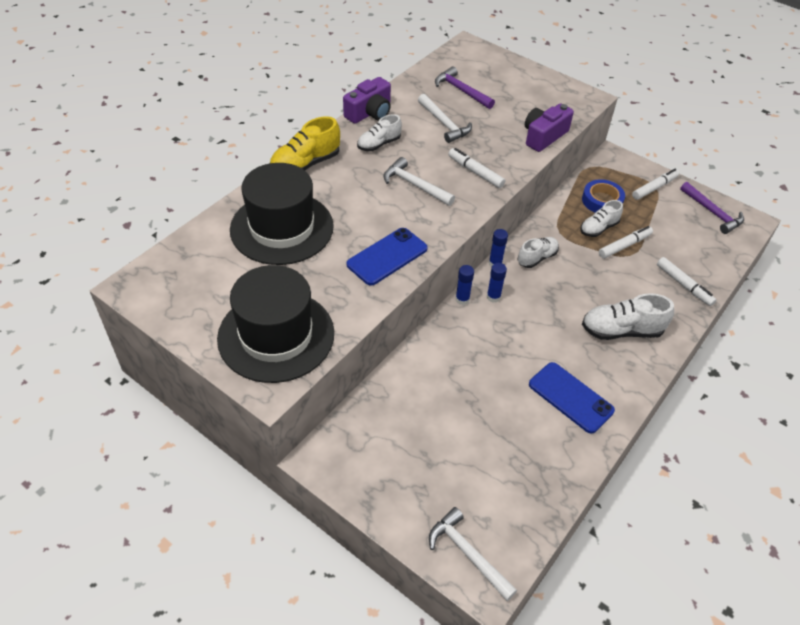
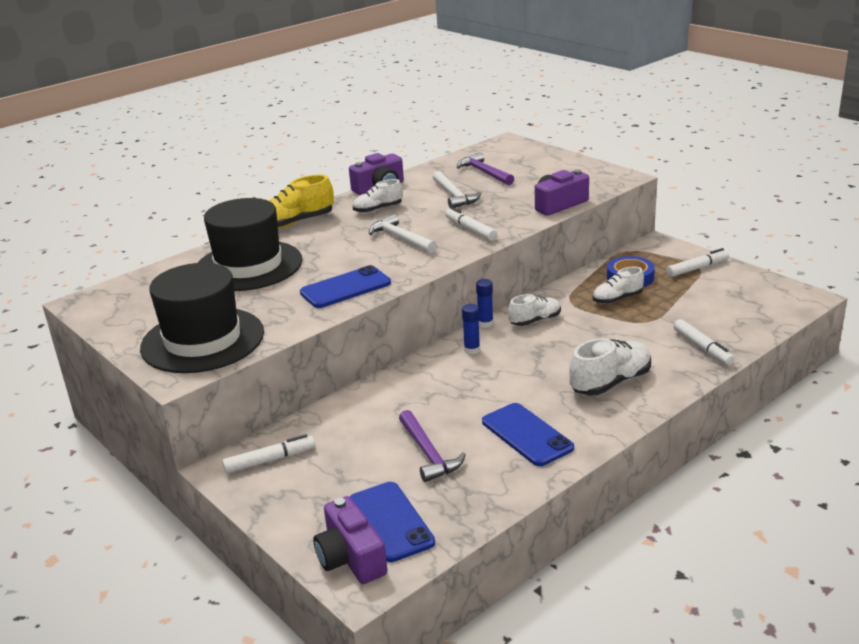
camera: 15 degrees right, 20 degrees down
white hammer [429,507,517,601] -> purple camera [313,496,388,584]
blue glue stick [455,265,474,305] -> none
white shoe [582,293,674,340] -> white shoe turned 135 degrees clockwise [569,338,651,395]
white marker [599,226,653,259] -> white marker moved to [222,434,315,473]
purple hammer [680,182,744,234] -> purple hammer moved to [399,410,466,482]
none -> blue phone [350,482,435,562]

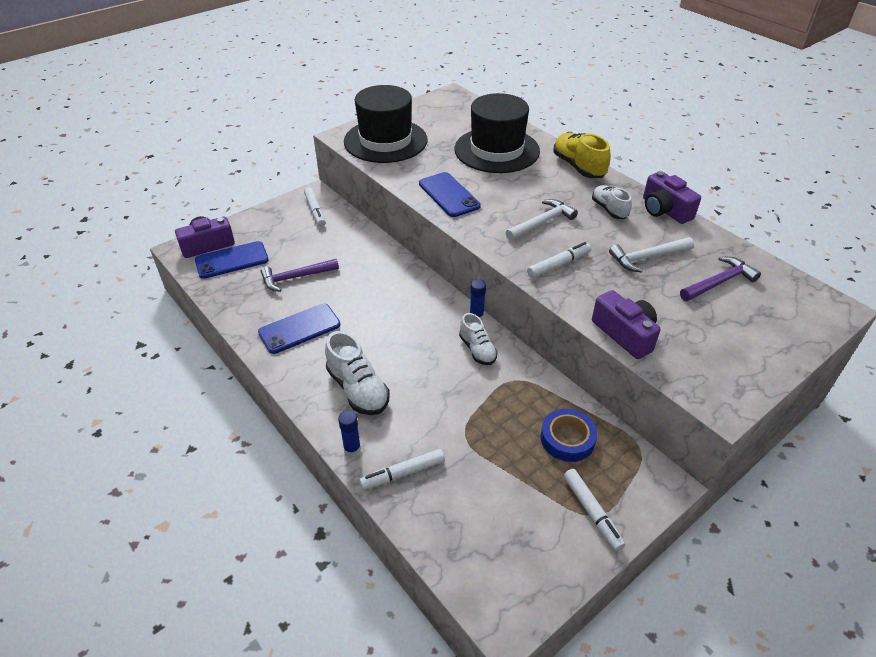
camera: 90 degrees right, 15 degrees up
blue glue stick [462,304,480,354] -> blue glue stick moved to [338,410,361,456]
white shoe [592,267,644,304] -> none

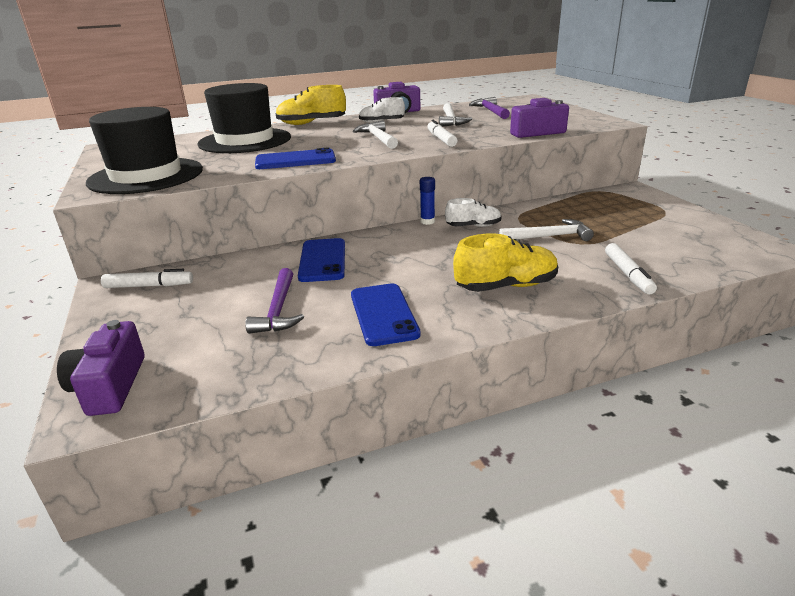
camera: 70 degrees left, 15 degrees down
blue phone [195,241,269,279] -> blue phone moved to [298,238,345,282]
white shoe [325,331,390,415] -> yellow shoe [453,233,558,292]
blue glue stick [338,410,361,456] -> none
blue tape [540,409,597,462] -> none
white marker [563,469,625,551] -> none
none -> white hammer [499,219,594,241]

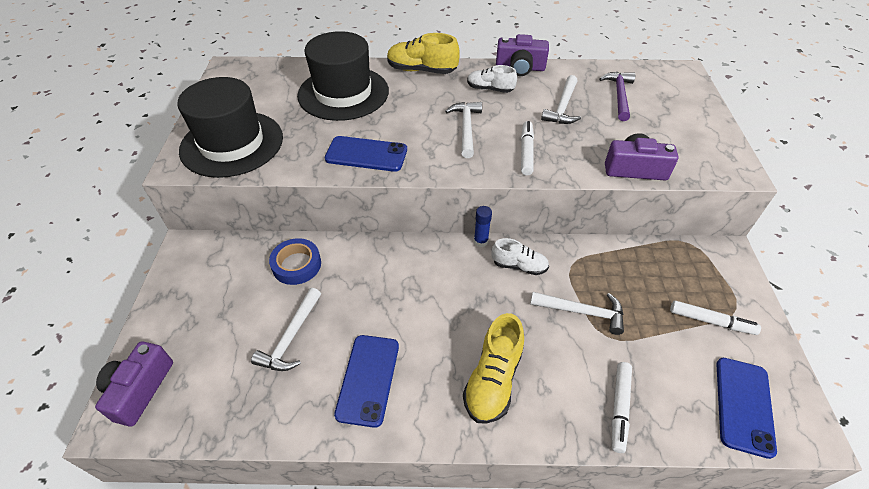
camera: 20 degrees right, 20 degrees up
white marker [101,269,193,288] -> white marker moved to [670,300,761,335]
purple hammer [245,268,304,334] -> white hammer [251,288,321,371]
blue phone [298,238,345,282] -> blue phone moved to [716,358,777,459]
yellow shoe [453,233,558,292] -> yellow shoe turned 105 degrees clockwise [463,313,524,424]
none -> blue tape [269,238,321,285]

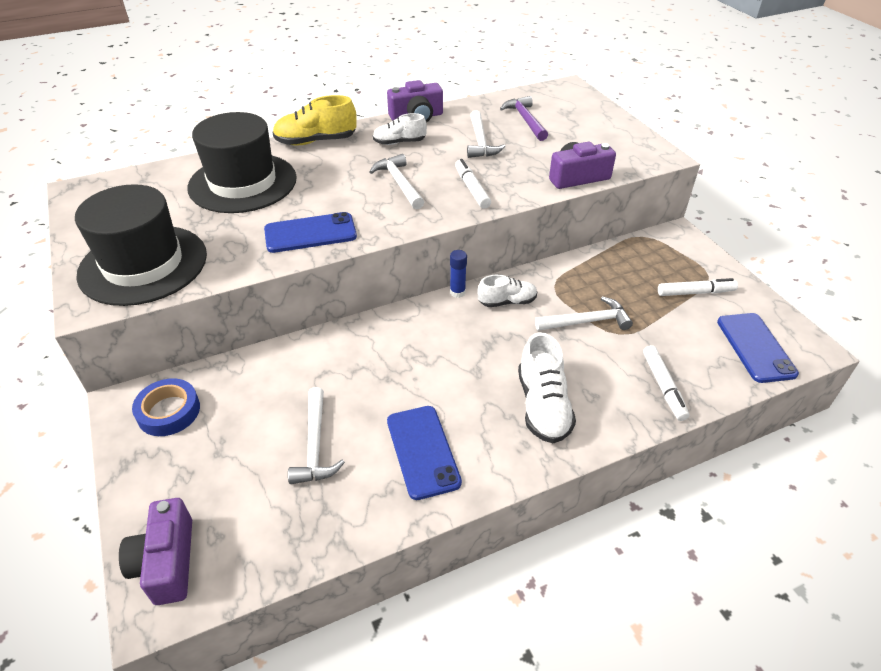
camera: 25 degrees left, 5 degrees down
blue tape [269,238,321,285] -> blue tape moved to [132,378,200,436]
yellow shoe [463,313,524,424] -> white shoe [518,332,576,443]

